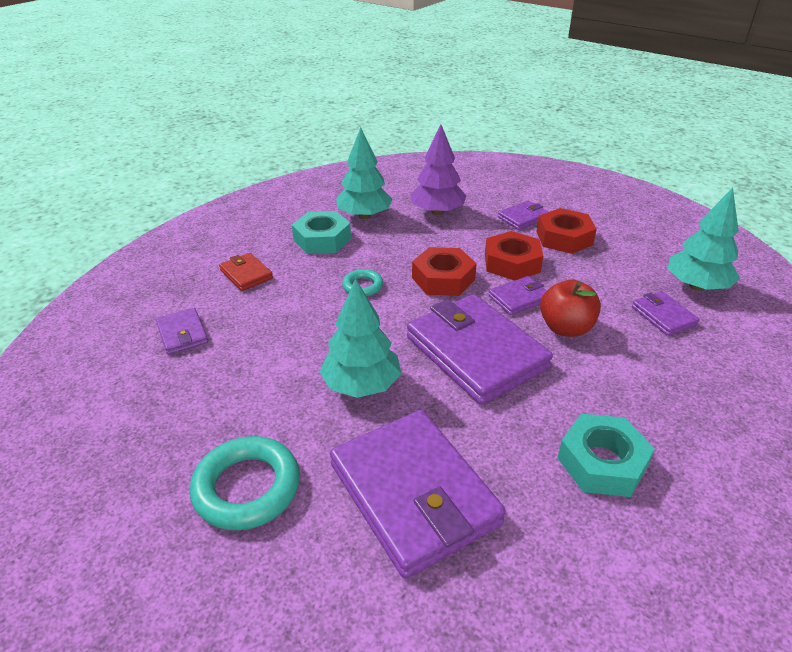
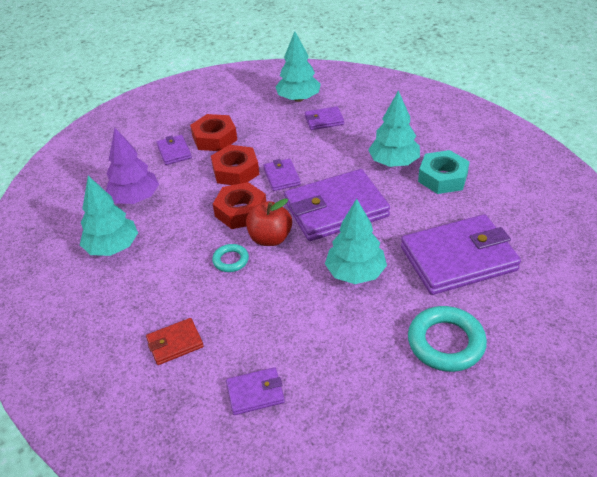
camera: 75 degrees left, 5 degrees up
turquoise nut [292,211,351,254] -> none
red apple [540,280,601,337] -> red apple moved to [246,198,292,246]
none -> turquoise tree [368,90,420,167]

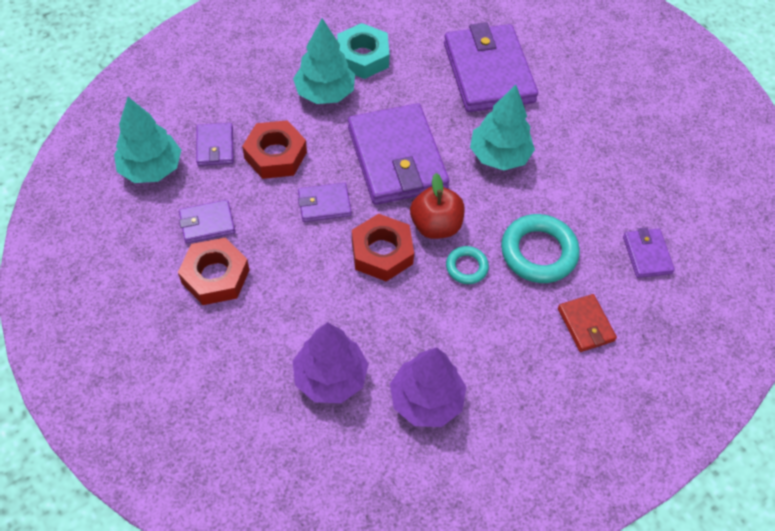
camera: 90 degrees left, 15 degrees up
turquoise tree [80,176,138,256] -> purple tree [390,347,466,427]
purple wallet [156,135,192,165] -> purple wallet moved to [179,200,235,243]
red nut [211,145,260,185] -> red nut moved to [242,120,307,179]
turquoise ring [408,306,487,372] -> turquoise ring moved to [501,214,580,283]

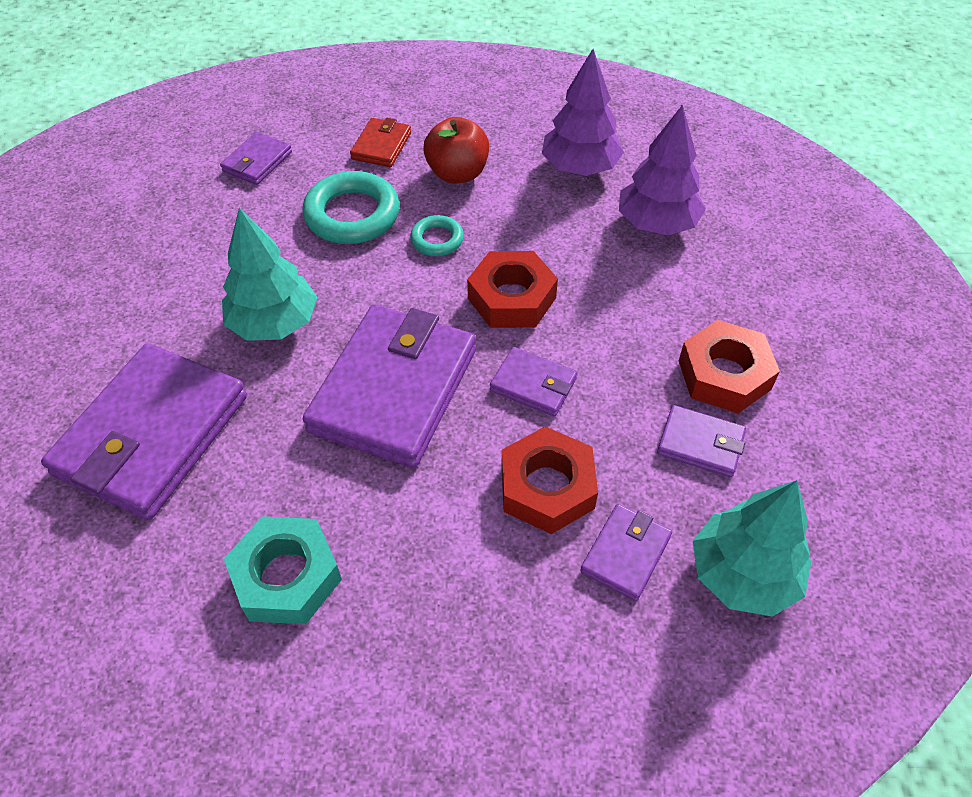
camera: 140 degrees left, 5 degrees down
turquoise tree [293,18,355,104] -> none
red apple [410,173,465,239] -> red apple moved to [423,117,489,183]

